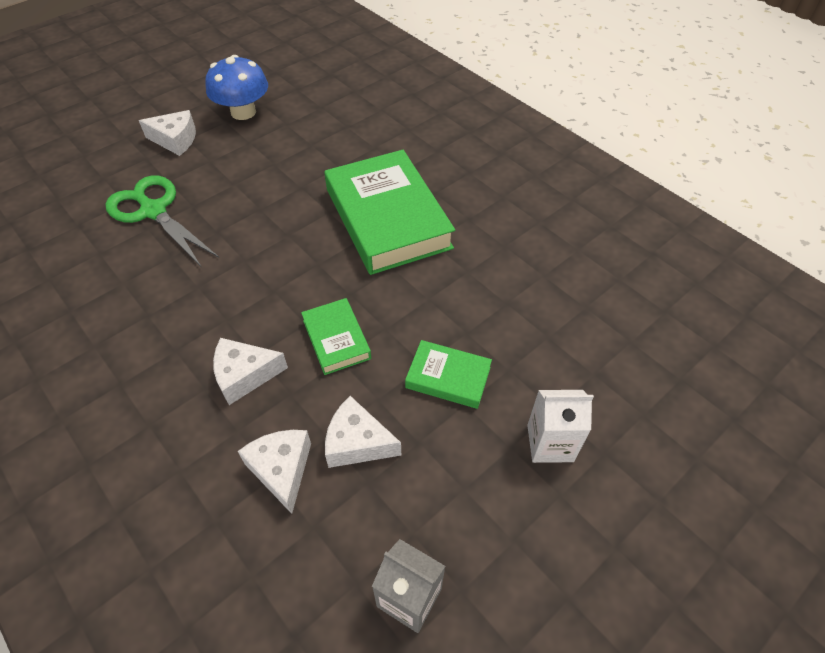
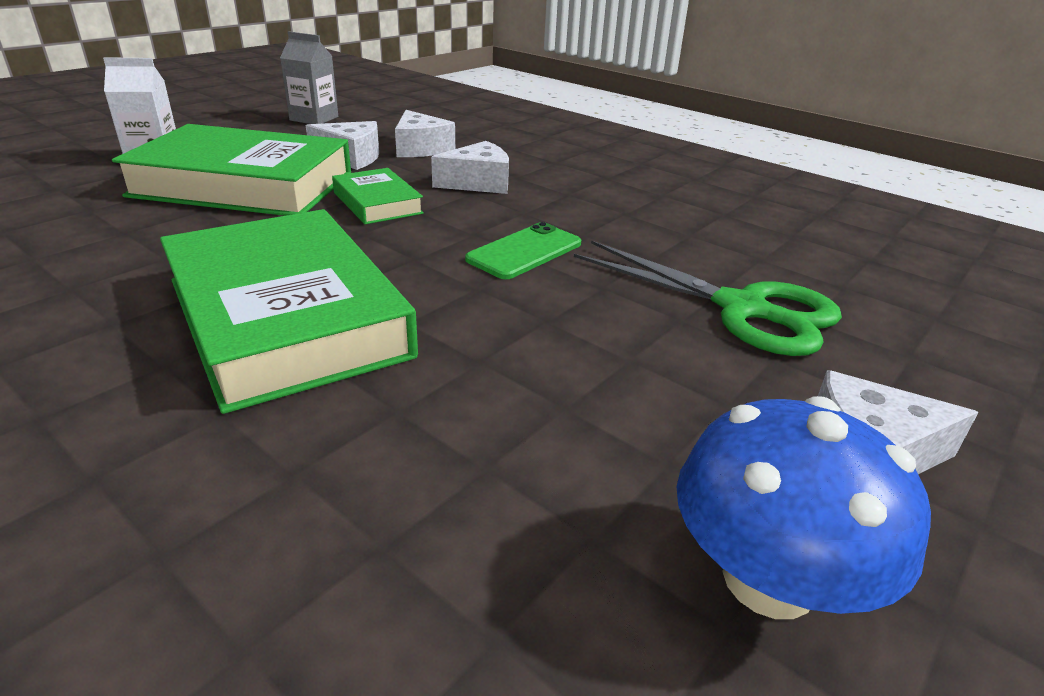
camera: 170 degrees right, 20 degrees down
green book [405,340,492,409] -> green book [112,124,351,216], size x2.09
none -> green phone [465,222,581,279]

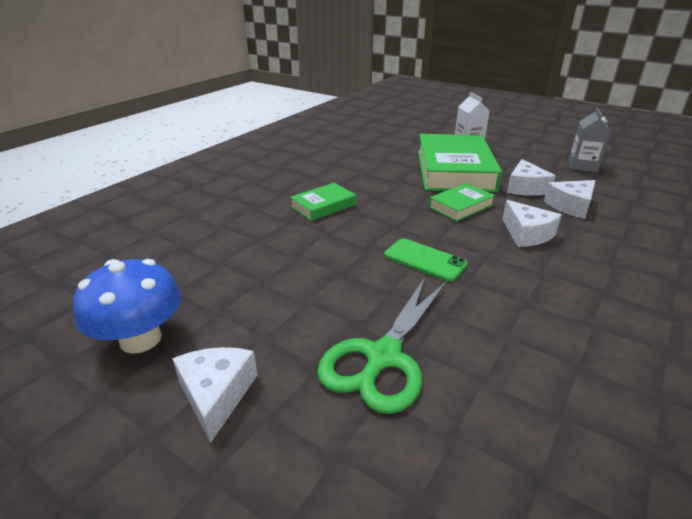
camera: 85 degrees right, 0 degrees up
green book [160,209,418,414] -> green book [290,183,356,221], size x0.48

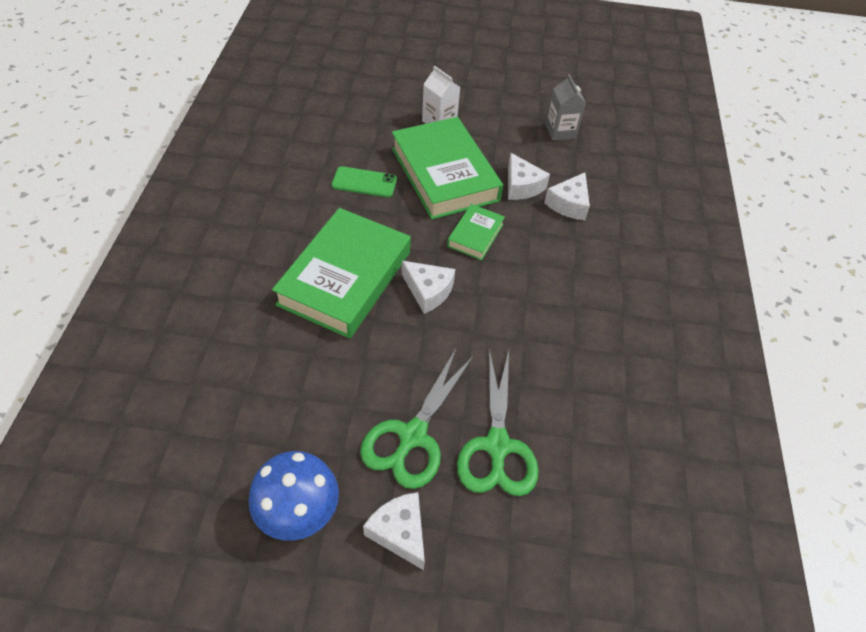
camera: 30 degrees left, 20 degrees up
green book [290,183,356,221] -> green book [272,208,411,339], size x2.09
green phone [384,238,468,282] -> green phone moved to [332,166,397,198]
white cheese [502,200,561,247] -> white cheese moved to [402,261,455,314]
none -> green scissors [360,347,474,489]

